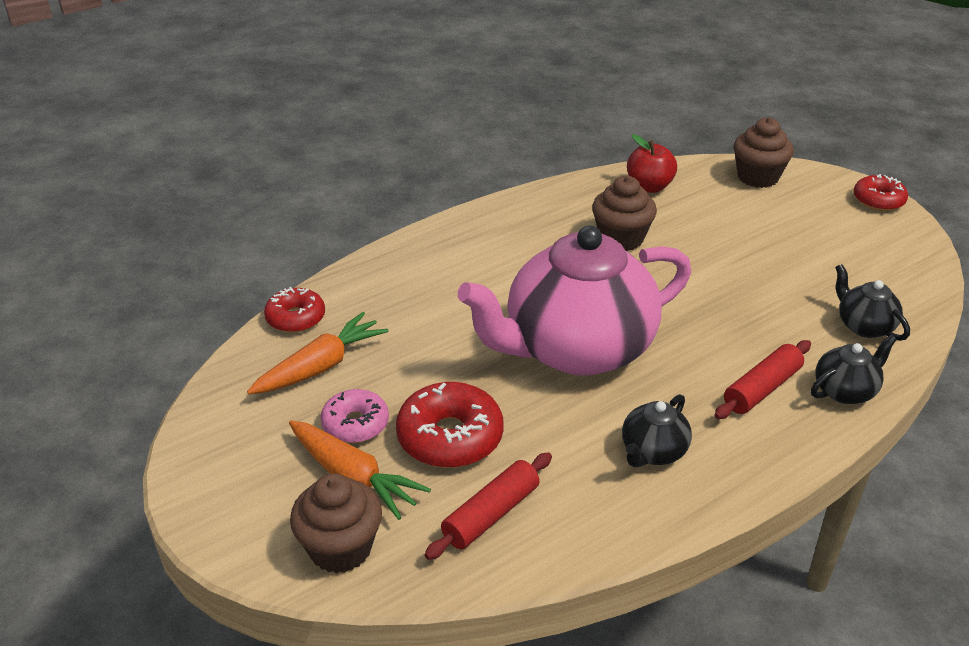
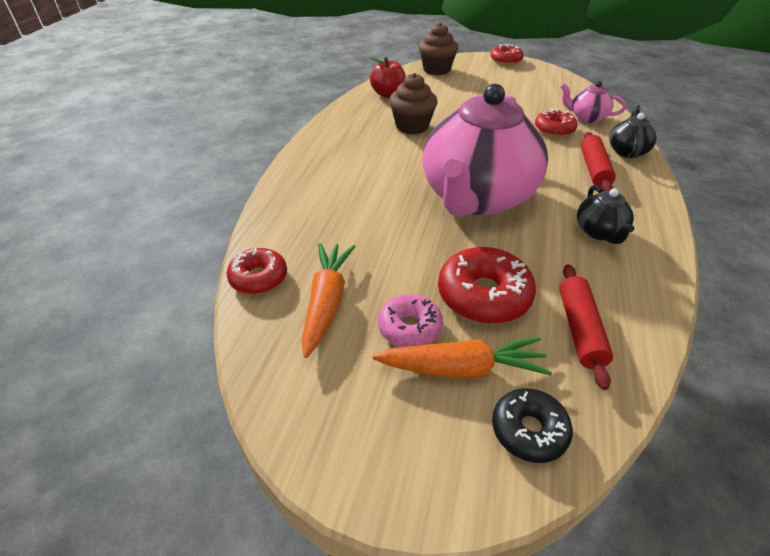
camera: 40 degrees left, 5 degrees up
brown cupcake [290,474,382,573] -> black donut [492,388,573,463]
black teapot [835,264,910,341] -> pink teapot [560,81,627,123]
none -> red donut [535,109,577,137]

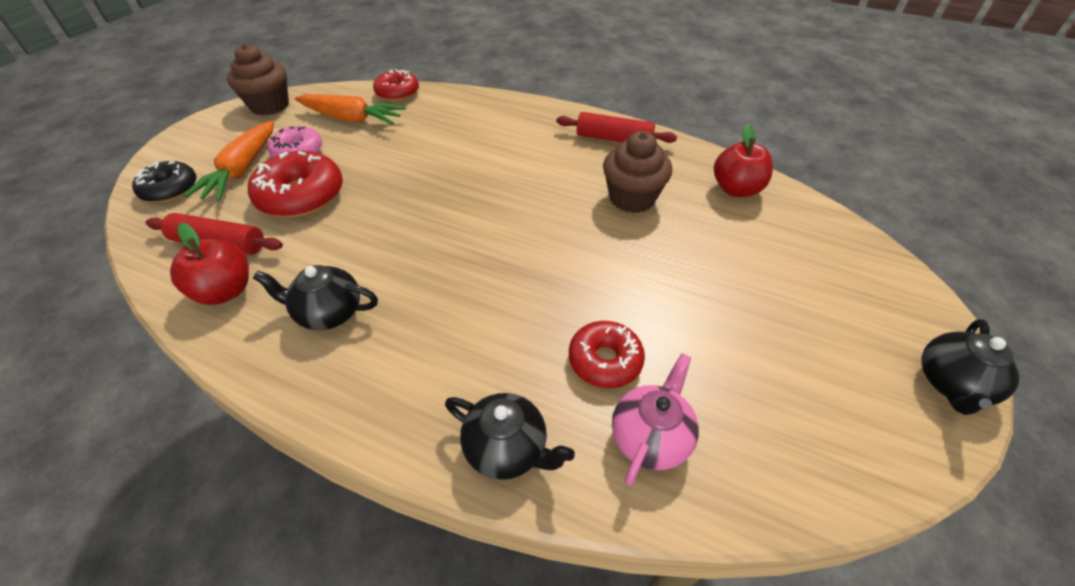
camera: 100 degrees right, 5 degrees up
brown cupcake [419,22,458,75] -> brown cupcake moved to [227,43,289,115]
pink teapot [423,84,548,217] -> none
red donut [491,44,524,65] -> black teapot [921,319,1019,415]
red rolling pin [581,132,616,191] -> red rolling pin moved to [556,112,677,143]
none -> red apple [170,223,249,305]

